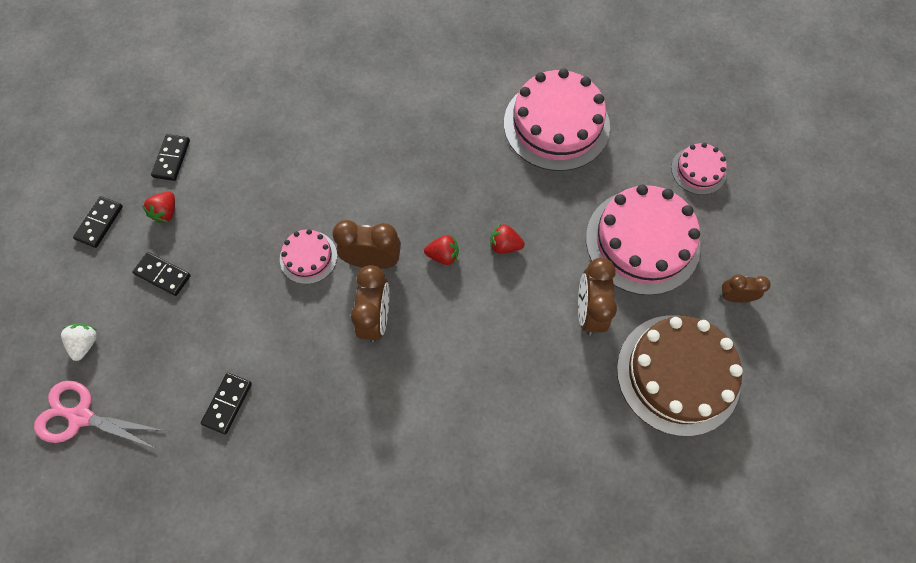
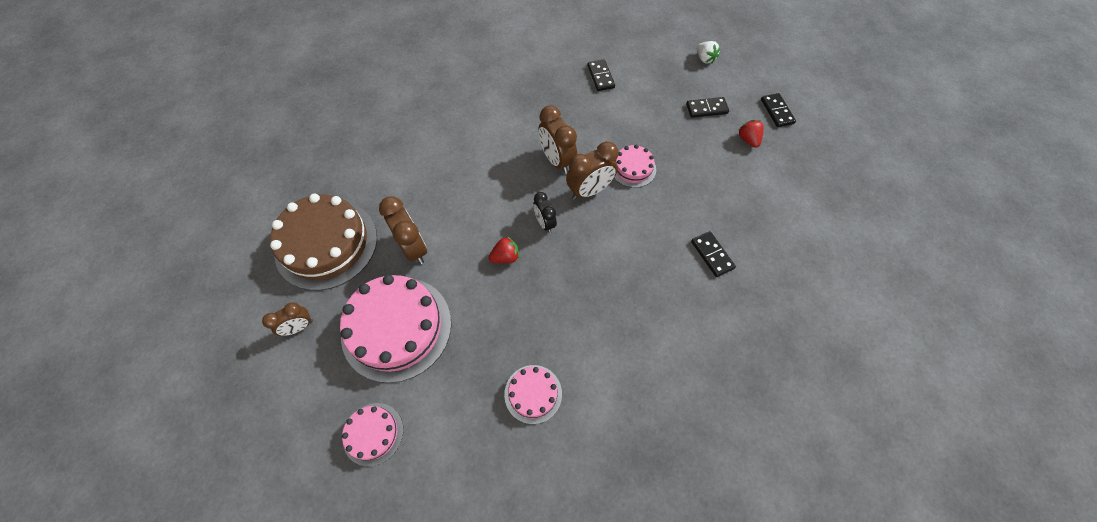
camera: 145 degrees right, 5 degrees down
pink scissors [34,380,165,449] -> none
black domino [151,134,190,181] -> black domino moved to [691,231,736,277]
red strawberry [424,235,459,265] -> black clock [533,192,557,233]
pink cake [504,68,610,171] -> pink cake [504,365,562,424], size x0.50

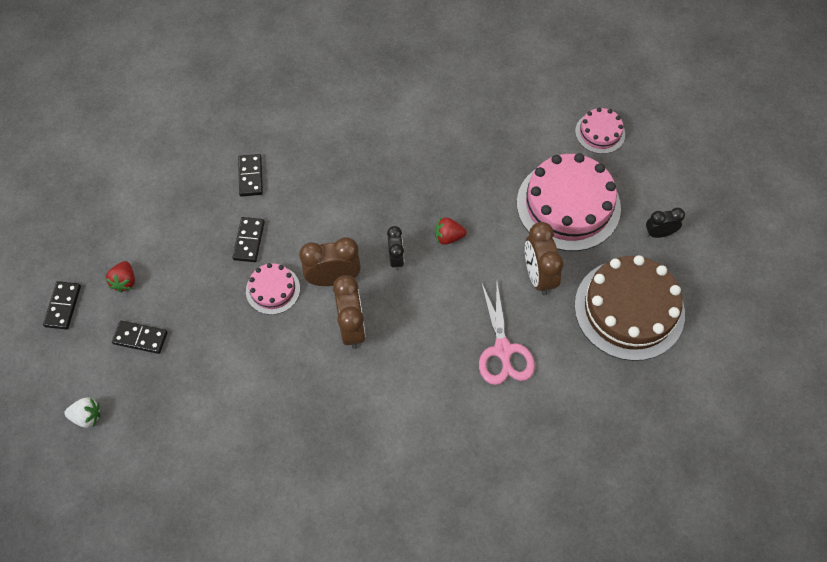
camera: 160 degrees left, 0 degrees up
brown clock [262,302,313,336] -> black clock [646,208,685,238]
pink cake [504,365,562,424] -> none
black domino [587,59,615,91] -> black domino moved to [233,217,265,262]
white strawberry [697,41,720,64] -> white strawberry turned 105 degrees clockwise [64,397,100,428]
none -> pink scissors [479,282,535,385]

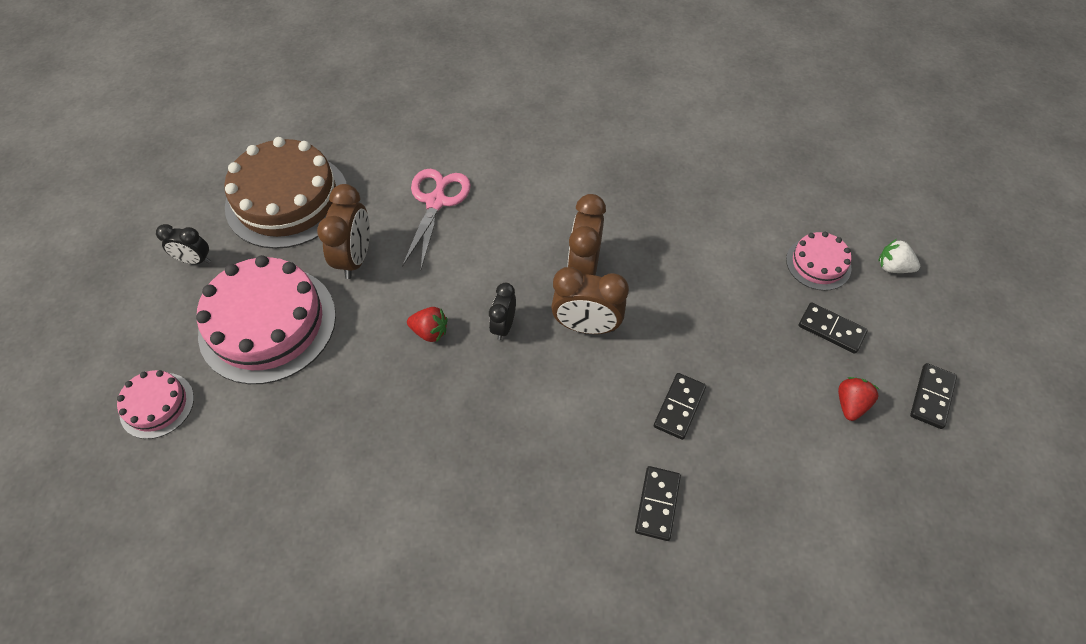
camera: 160 degrees left, 5 degrees down
pink cake [246,263,300,315] -> pink cake moved to [786,232,852,291]

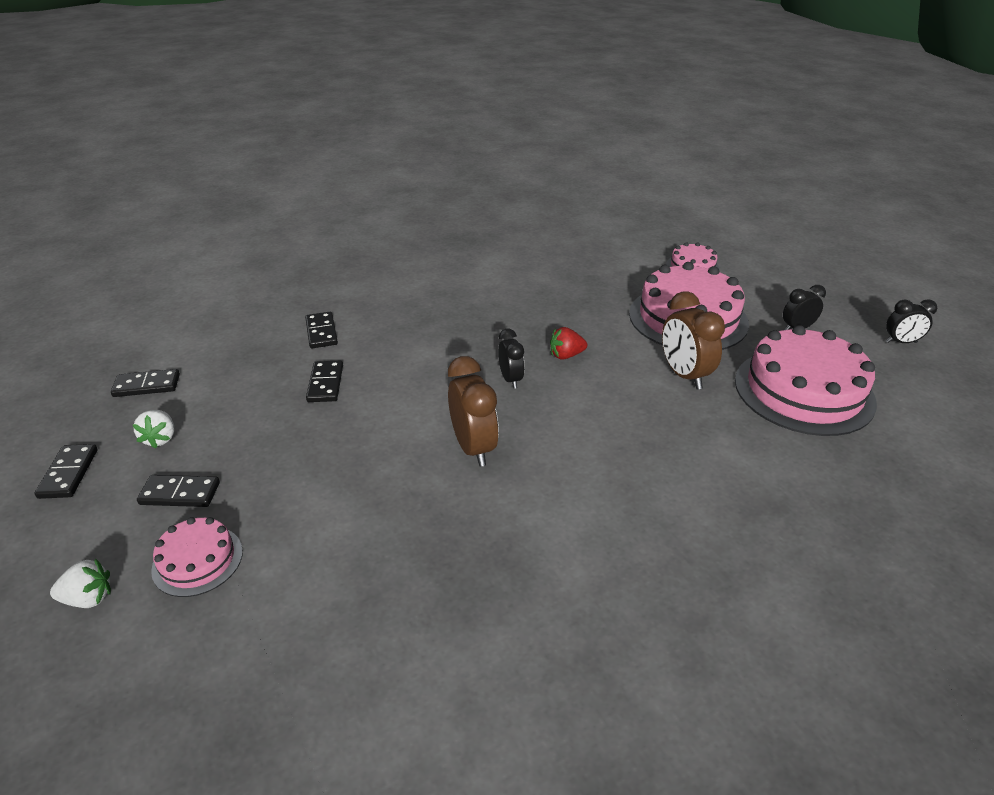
camera: 150 degrees right, 20 degrees down
brown cake [224,137,347,249] -> pink cake [735,325,877,436]
pink scissors [402,169,471,269] -> none
brown clock [551,267,629,334] -> none
red strawberry [838,377,879,421] -> white strawberry [133,410,174,449]
none -> black domino [111,369,180,397]
none -> black clock [886,299,937,343]

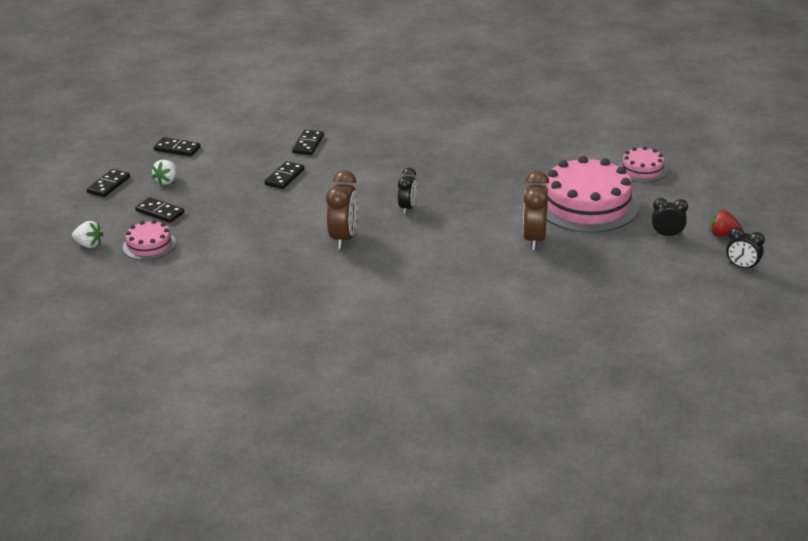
camera: 30 degrees right, 5 degrees down
red strawberry [550,327,587,360] -> red strawberry moved to [710,210,742,237]
pink cake [735,325,877,436] -> none

